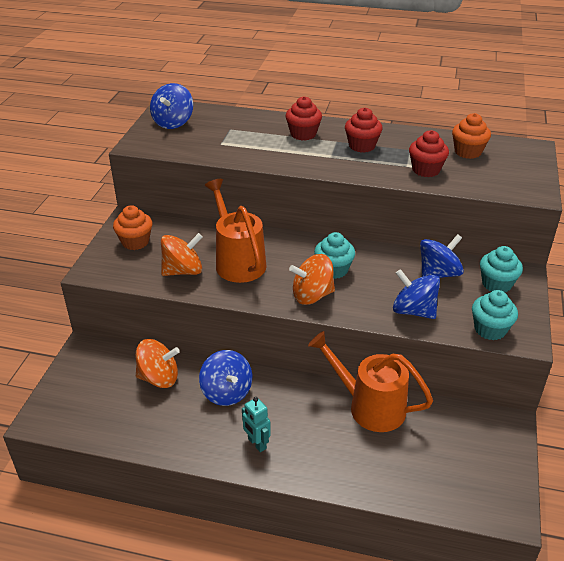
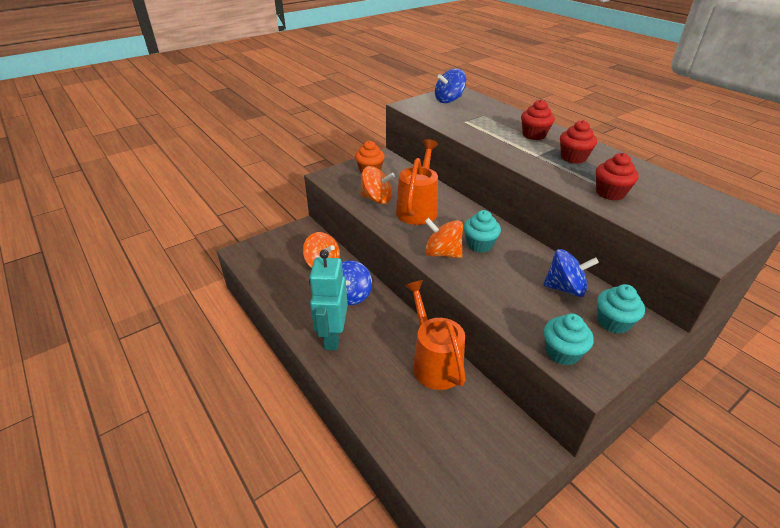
camera: 40 degrees right, 0 degrees up
turquoise robot [242,397,271,452] -> turquoise robot [309,250,348,350], size x1.94
blue spinning top [393,269,440,319] -> none
orange cupcake [452,113,491,159] -> none

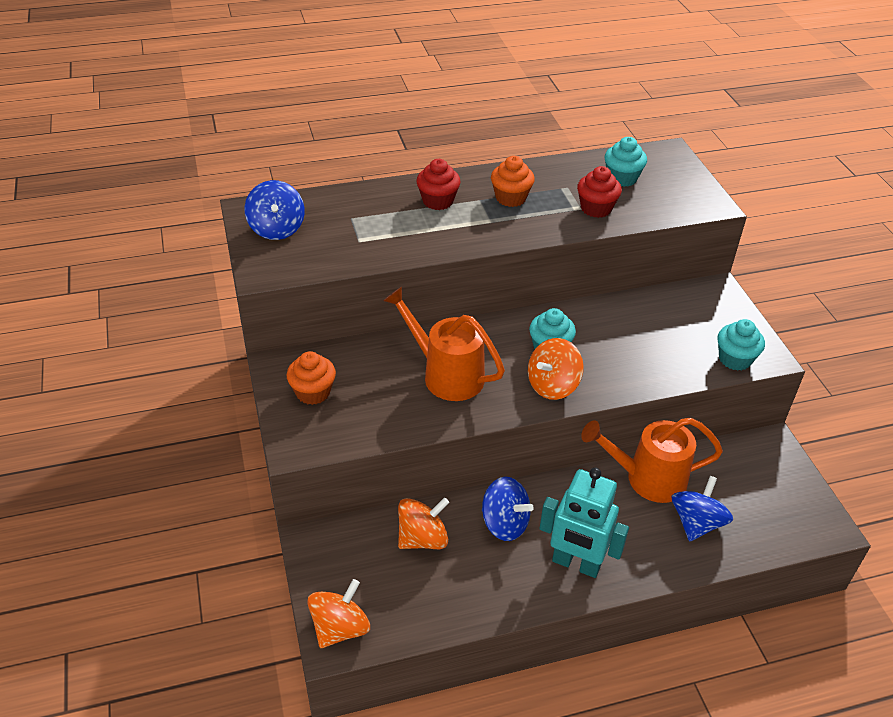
camera: 70 degrees left, 5 degrees up
orange spinning top [360,166,395,204] -> orange spinning top moved to [307,579,370,648]
blue spinning top [543,249,599,297] -> blue spinning top moved to [672,476,733,542]
red cupcake [560,120,597,164] -> orange cupcake [491,156,535,207]
turquoise cupcake [597,284,645,334] -> turquoise cupcake moved to [605,137,647,187]

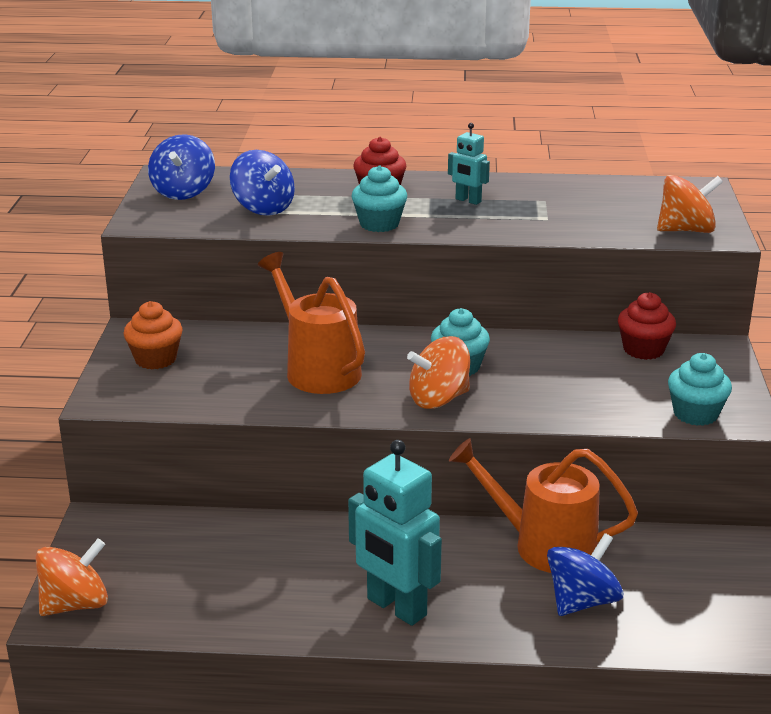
camera: 20 degrees right, 15 degrees down
orange spinning top [398,497,449,549] -> orange spinning top moved to [657,175,723,233]
blue spinning top [482,477,534,541] -> blue spinning top moved to [230,150,295,216]
orange cupcake [491,156,535,207] -> turquoise robot [448,123,490,205]
red cupcake [577,166,622,218] -> red cupcake moved to [618,292,676,360]
turquoise cupcake [605,137,647,187] -> turquoise cupcake moved to [351,165,407,232]

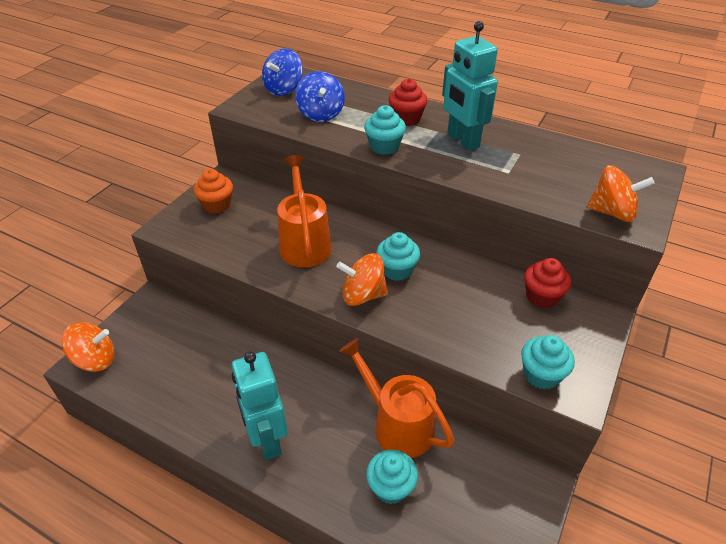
camera: 25 degrees right, 15 degrees up
turquoise robot [448,123,490,205] -> turquoise robot [442,21,498,151], size x1.94
blue spinning top [547,533,623,616] -> turquoise cupcake [366,450,418,504]

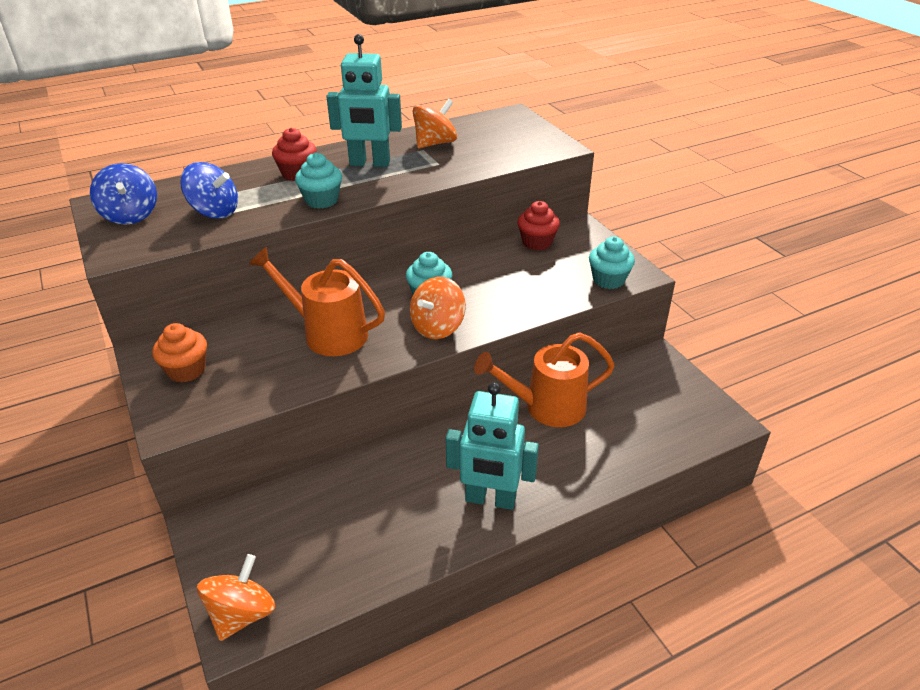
camera: 55 degrees left, 5 degrees down
turquoise cupcake [366,450,418,504] -> none
orange spinning top [587,165,655,222] -> orange spinning top moved to [413,99,457,148]

